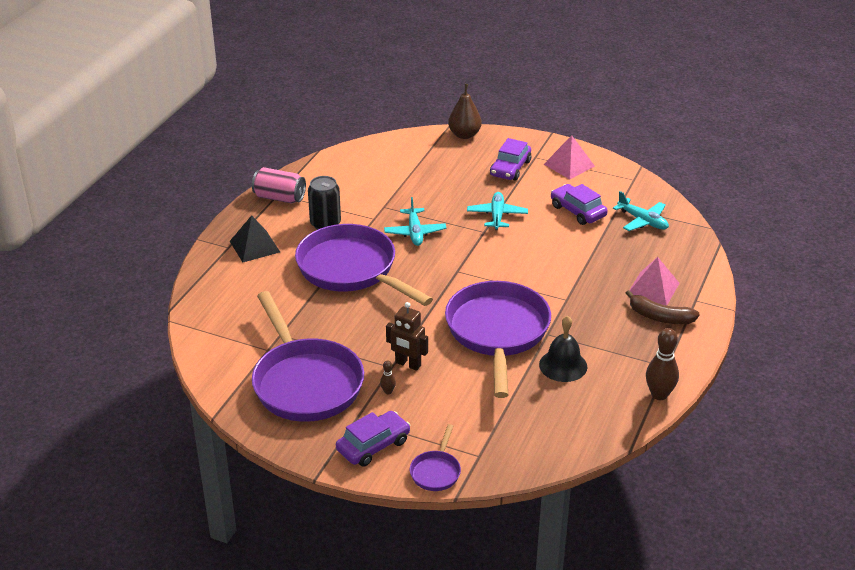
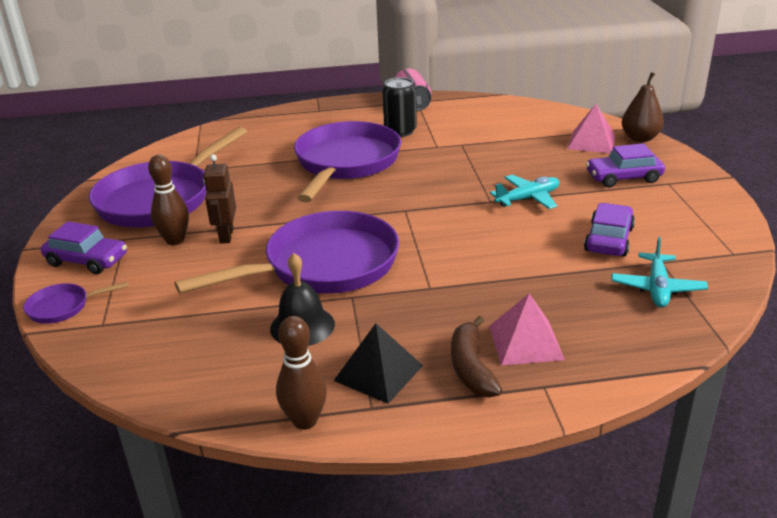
camera: 60 degrees right, 5 degrees down
black pyramid [230,215,280,262] -> black pyramid moved to [334,323,423,404]
brown bowling pin [380,360,396,394] -> brown bowling pin [148,155,189,245], size x2.08
turquoise plane [384,197,447,246] -> none
pink pyramid [544,135,595,179] -> pink pyramid moved to [568,104,616,153]

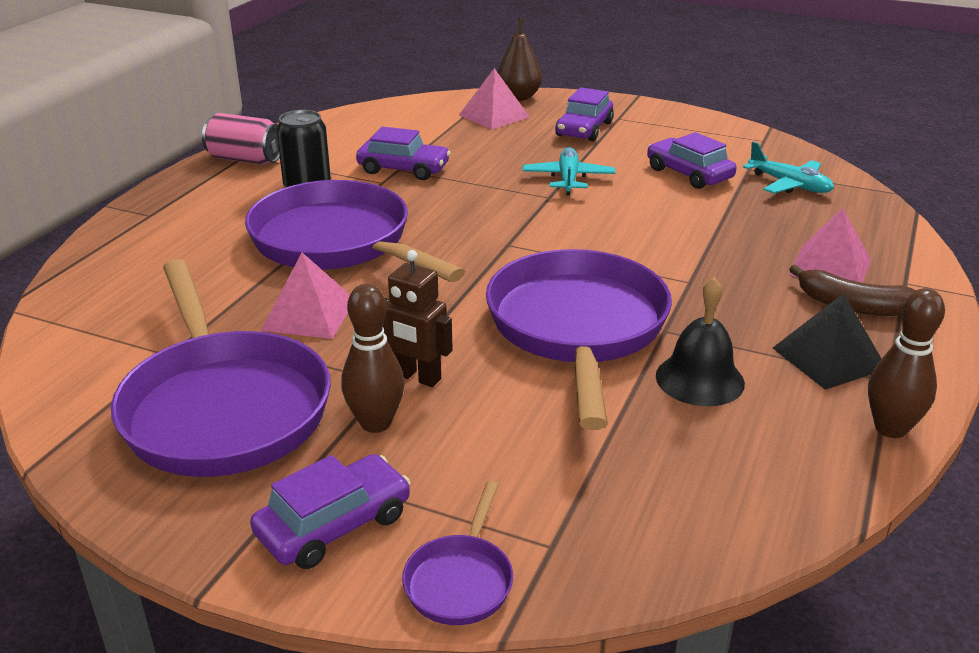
camera: 60 degrees left, 0 degrees up
none -> pink pyramid [260,253,350,339]
none -> purple car [356,127,451,180]

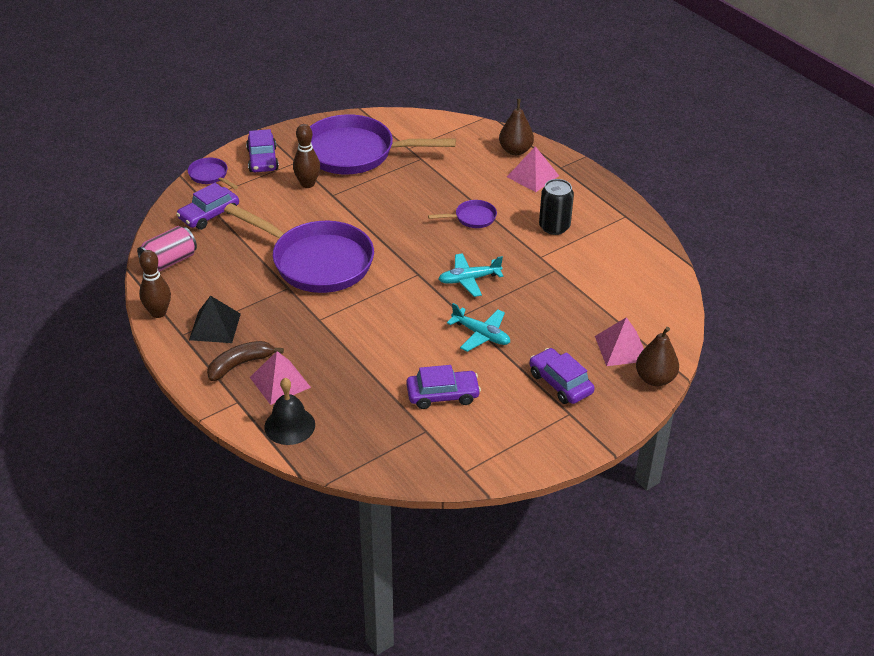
camera: 120 degrees right, 10 degrees up
pink can [202,113,280,165] -> pink can moved to [137,226,197,272]
purple pan [245,180,465,282] -> purple pan [428,200,497,228], size x0.43
pink pyramid [260,253,350,339] -> pink pyramid moved to [507,146,559,192]
purple car [356,127,451,180] -> purple car moved to [176,183,239,230]
brown robot [383,250,453,387] -> none
black bell [656,277,745,406] -> black bell moved to [264,378,315,445]
turquoise plane [743,142,834,193] -> turquoise plane moved to [439,253,503,297]
none -> brown pear [499,99,534,155]

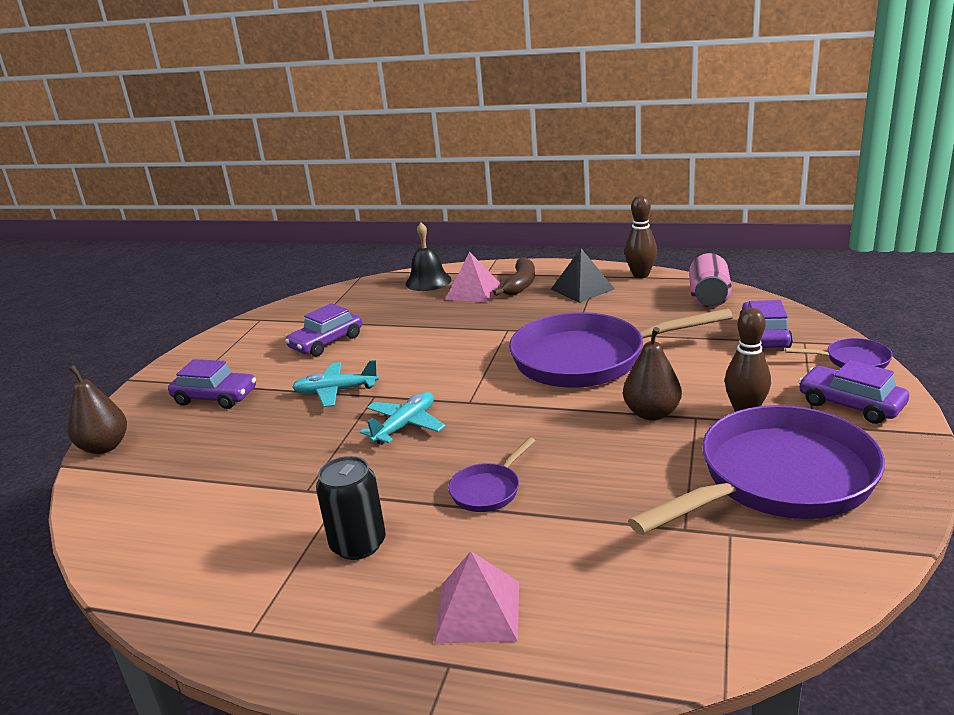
camera: 145 degrees right, 15 degrees down
brown pear [499,99,534,155] -> brown pear moved to [623,327,682,421]
pink pyramid [595,317,644,366] -> none

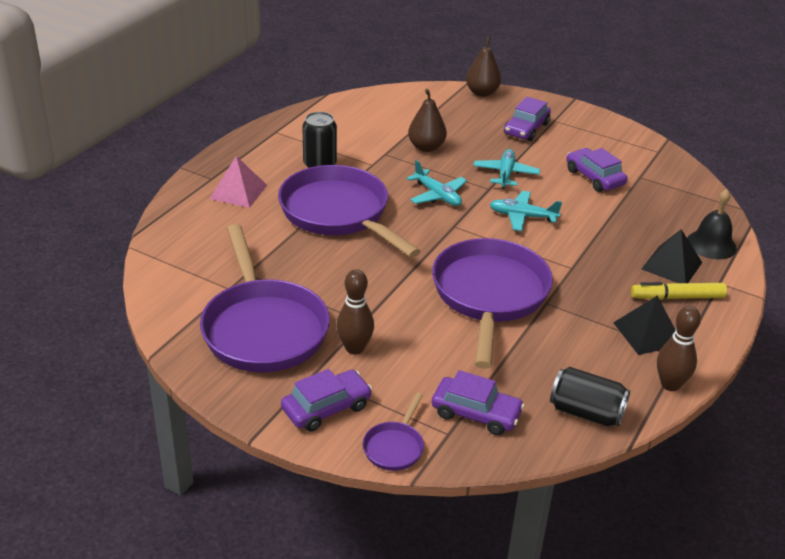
camera: 100 degrees right, 10 degrees up
pink pyramid [445,252,501,302] -> black pyramid [642,229,702,283]
purple pan [448,437,535,512] -> purple pan [278,165,421,257], size x2.35
brown banana [493,257,535,296] -> yellow marker [631,282,727,300]
brown pear [623,327,682,421] -> brown pear moved to [408,89,447,152]
pink can [689,253,732,307] -> black can [550,367,630,427]
none -> turquoise plane [489,191,562,231]

